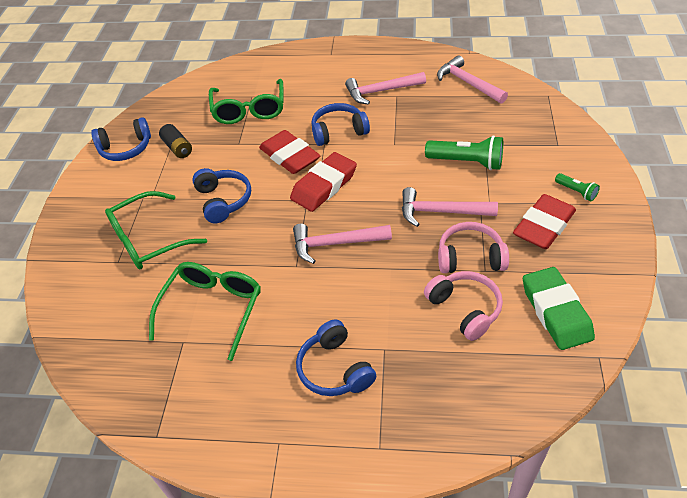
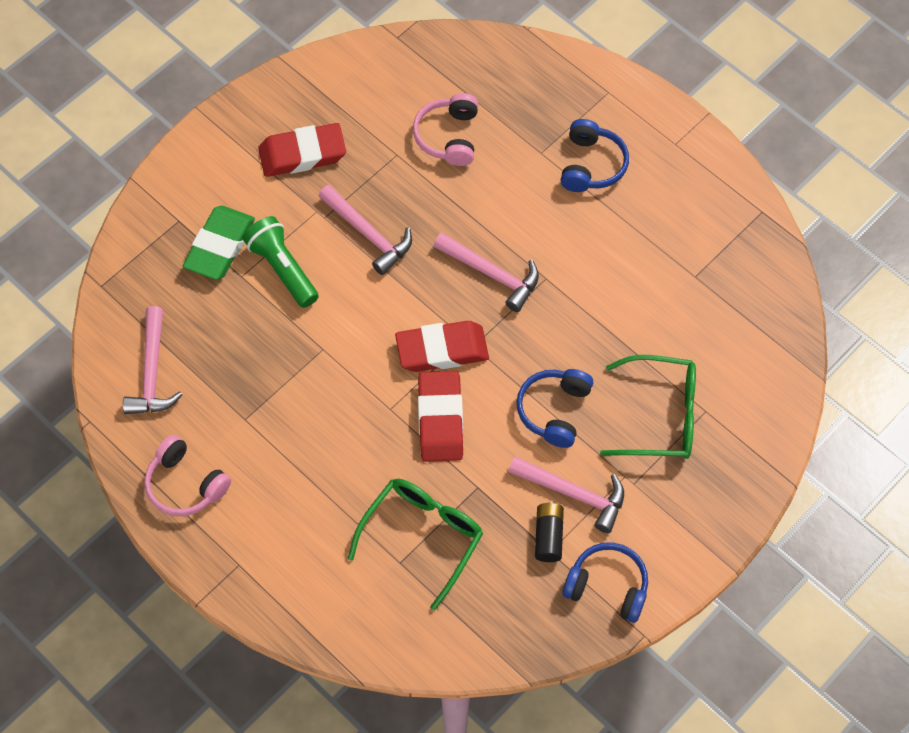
camera: 145 degrees left, 15 degrees up
green glasses [149,262,261,361] -> none
blue headphones [311,103,370,146] -> none
pink hammer [345,72,426,105] -> pink hammer moved to [508,456,624,533]
pink headphones [438,222,509,273] -> pink headphones moved to [144,435,231,516]
green eraser [523,267,595,350] -> green eraser moved to [183,206,255,280]
green flashlight [555,173,600,201] -> none

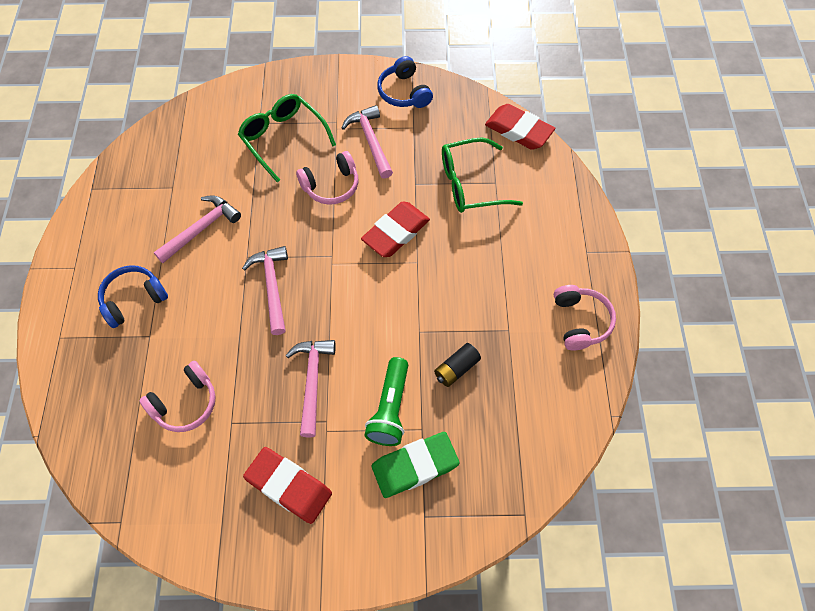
camera: 135 degrees left, 0 degrees up
pink hammer [123,306,182,414] -> pink hammer moved to [154,195,241,263]
red eraser [395,321,489,372] -> red eraser moved to [485,104,555,150]
blue headphones [516,369,593,448] -> pink headphones [296,151,359,205]
black battery [535,502,564,562] -> black battery moved to [434,343,481,387]

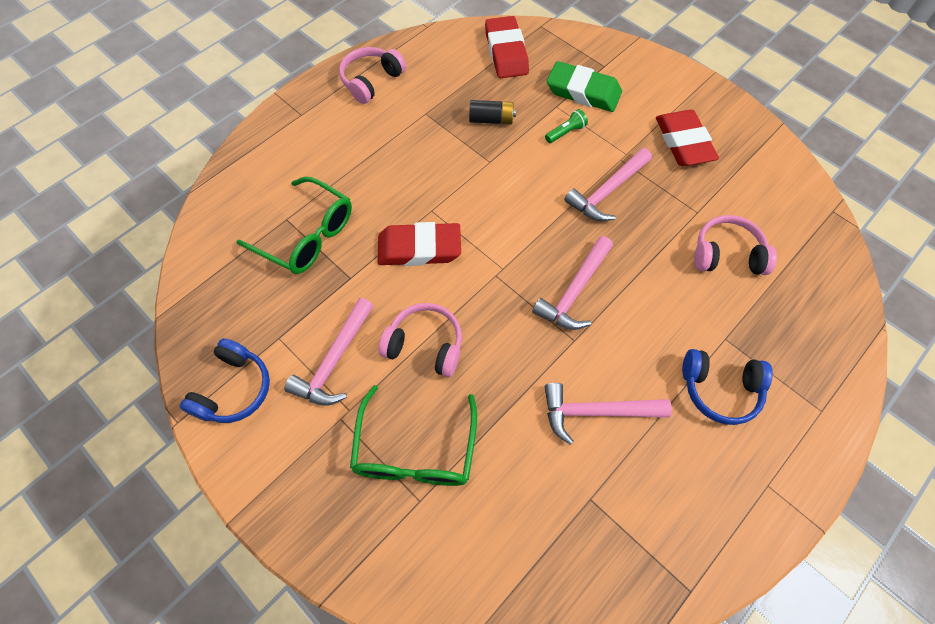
camera: 135 degrees left, 0 degrees up
green flashlight [364,357,408,446] -> green flashlight [545,109,588,143], size x0.53
red eraser [485,104,555,150] -> red eraser moved to [485,16,529,78]

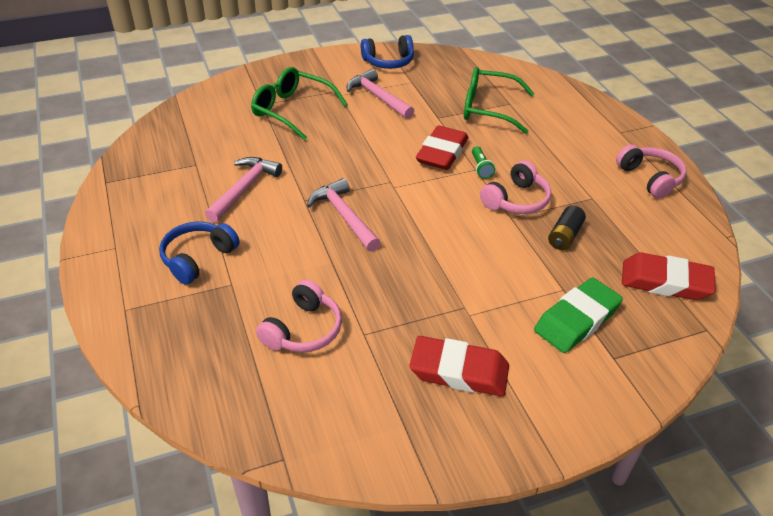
camera: 115 degrees right, 20 degrees down
blue headphones [180,338,270,423] -> blue headphones turned 60 degrees counterclockwise [361,35,414,69]
green glasses [236,177,352,274] -> green glasses turned 45 degrees clockwise [464,67,534,134]
pink headphones [378,303,462,377] -> pink headphones moved to [480,161,551,214]
green flashlight [545,109,588,143] -> green flashlight moved to [472,146,495,179]
pink hammer [564,148,652,221] -> none

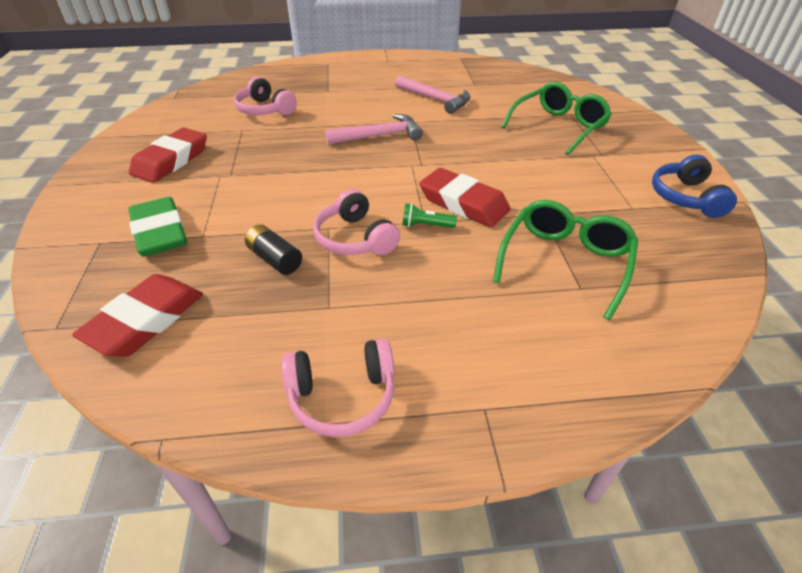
camera: 105 degrees right, 0 degrees up
blue headphones [159,222,240,285] -> none
pink hammer [347,69,414,119] -> none

